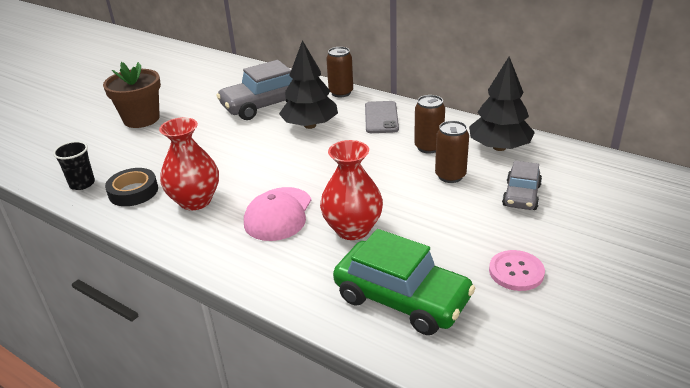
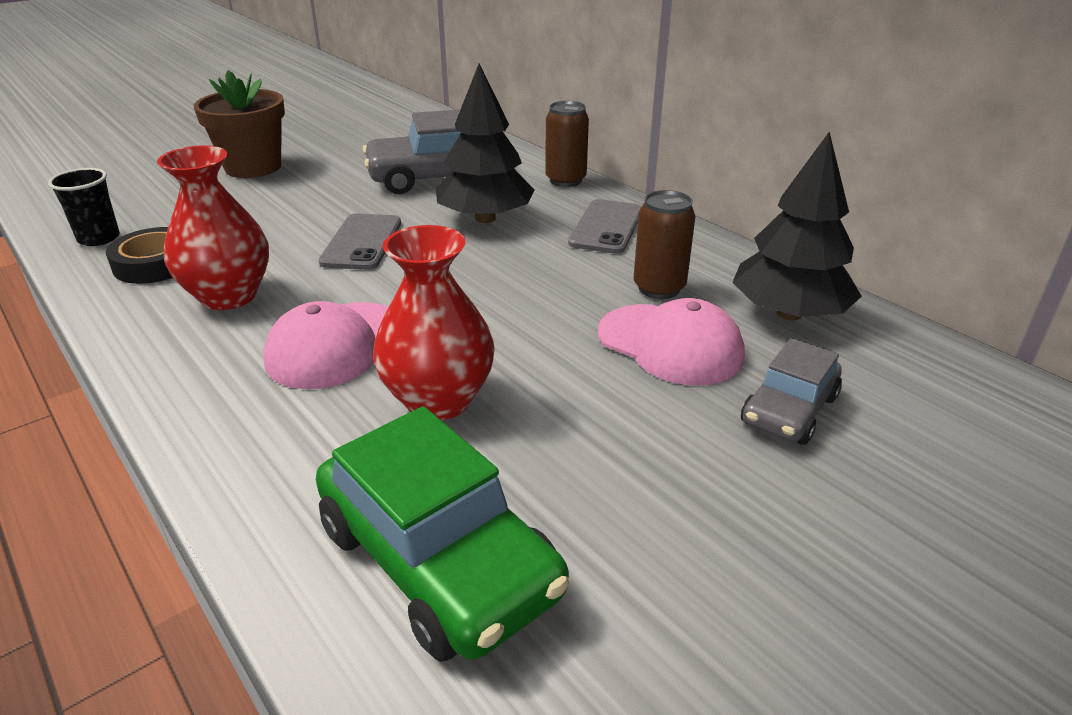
camera: 15 degrees right, 0 degrees up
brown can [435,121,469,183] -> pink cap [598,298,745,385]
pink button [489,250,545,291] -> none
none -> grey phone [319,214,401,270]

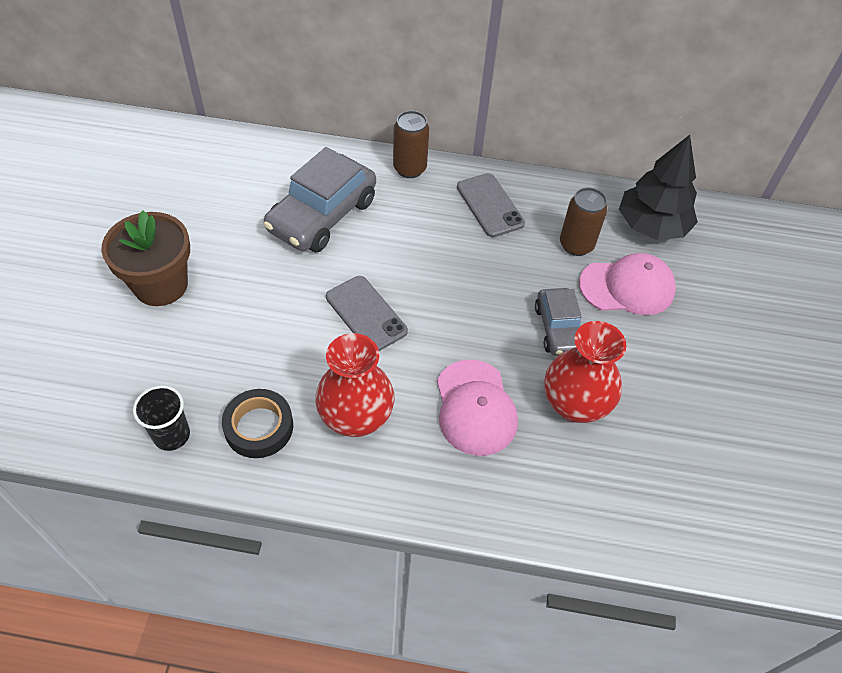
camera: 45 degrees left, 20 degrees up
green car [316,406,570,662] -> none
black tree [436,63,535,223] -> none
grey car [741,338,842,445] -> grey car moved to [535,288,582,356]

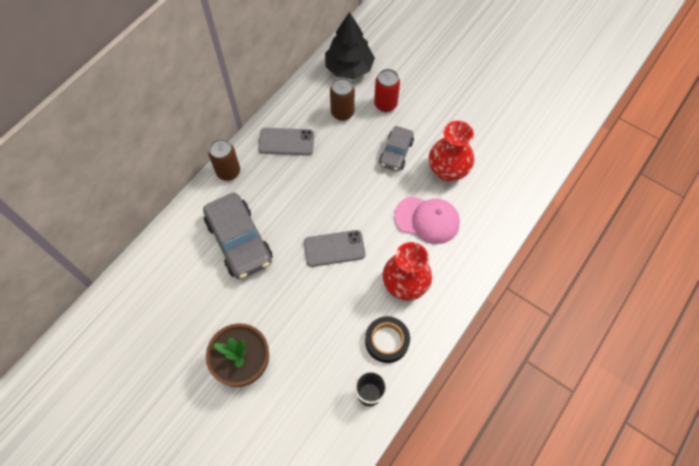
camera: 60 degrees left, 10 degrees up
grey car [535,288,582,356] -> grey car turned 90 degrees clockwise [379,126,414,171]
pink cap [579,253,676,315] -> red can [374,69,400,112]

